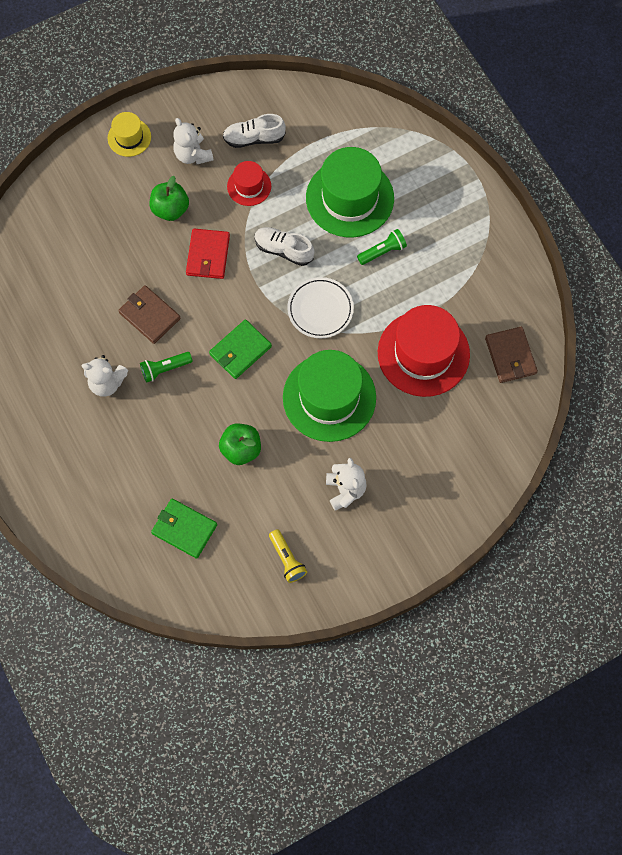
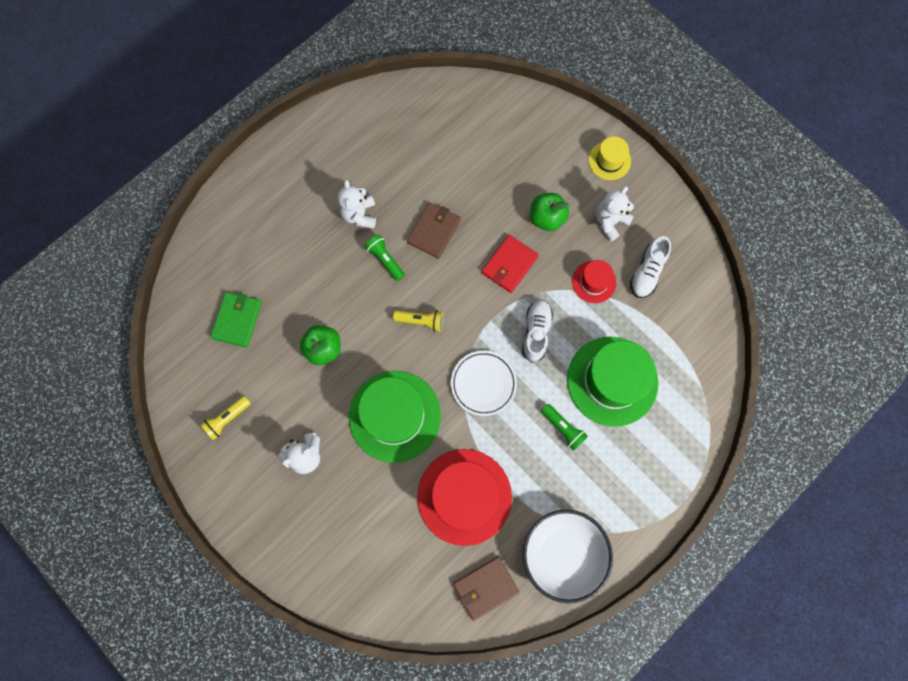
camera: 75 degrees right, 5 degrees up
red wallet [186,229,230,279] -> red wallet turned 45 degrees counterclockwise [482,235,539,293]
green wallet [209,319,272,379] -> yellow flashlight [393,310,443,332]
white shoe [223,114,286,148] -> white shoe turned 135 degrees counterclockwise [630,236,671,298]
none -> white bowl [523,510,613,603]

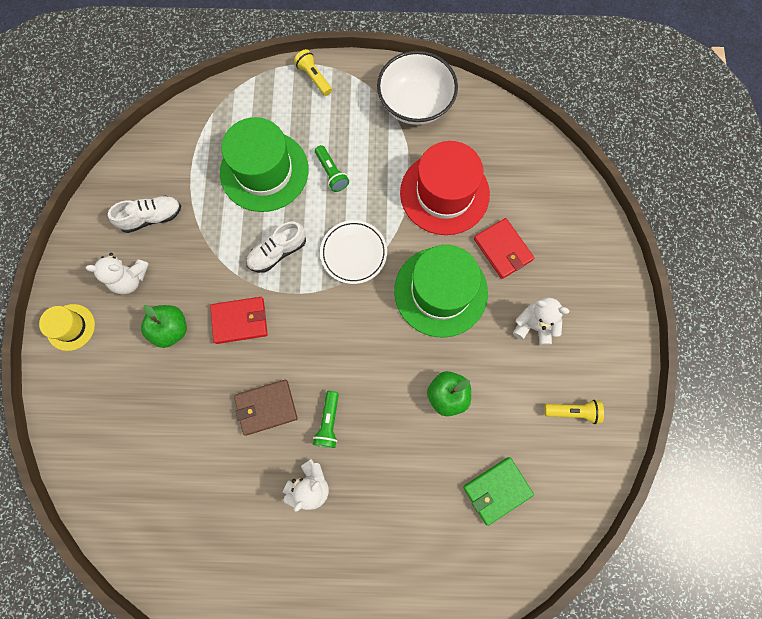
camera: 135 degrees left, 0 degrees up
yellow flashlight [393,310,443,332] -> yellow flashlight moved to [294,49,332,96]
brown wallet [453,556,519,621] -> none
green flashlight [541,404,588,451] -> green flashlight turned 150 degrees clockwise [315,145,349,192]
red hat [572,260,616,303] -> none
none -> red wallet [474,218,534,279]

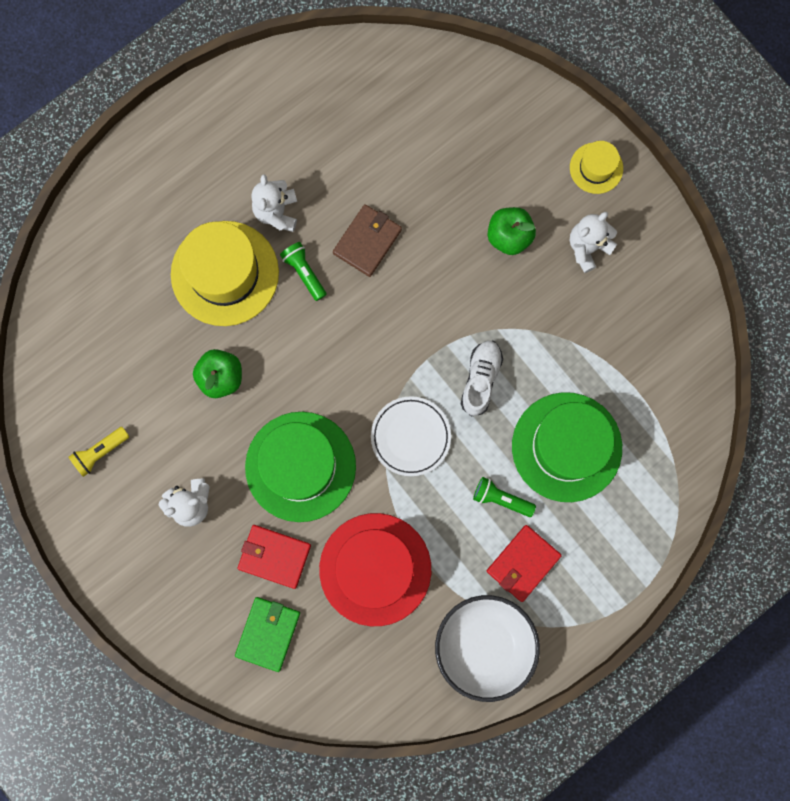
camera: 140 degrees right, 5 degrees up
white shoe [108,196,181,233] -> none
red wallet [210,297,268,344] -> red wallet moved to [487,525,562,602]
yellow flashlight [294,49,332,96] -> none
green wallet [463,457,534,526] -> green wallet moved to [235,597,300,672]
none -> yellow hat [171,221,279,326]

